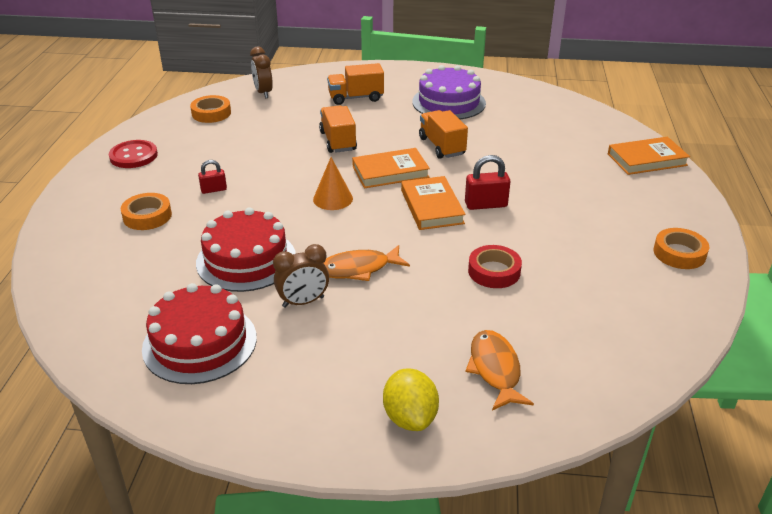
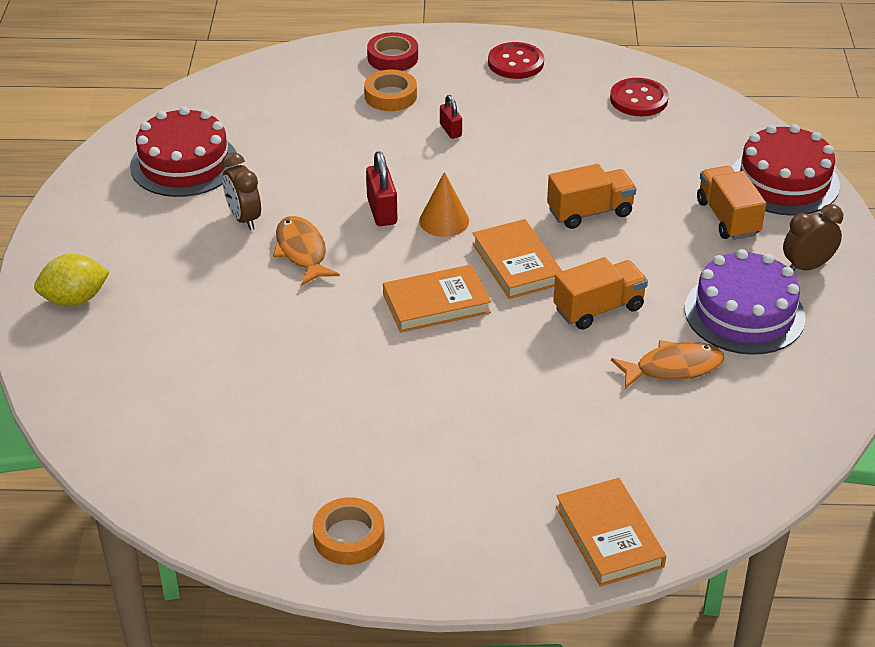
camera: 85 degrees right, 5 degrees up
orange tape [190,95,231,123] -> red button [610,78,668,116]
red cake [196,207,296,292] -> red cake moved to [732,124,840,216]
brown clock [250,47,273,98] -> brown clock moved to [783,204,843,271]
red padlock [465,155,510,210] -> red padlock moved to [366,151,397,226]
orange fish [465,330,534,411] -> orange fish moved to [611,340,724,389]
red tape [468,245,522,288] -> red tape moved to [367,32,418,71]

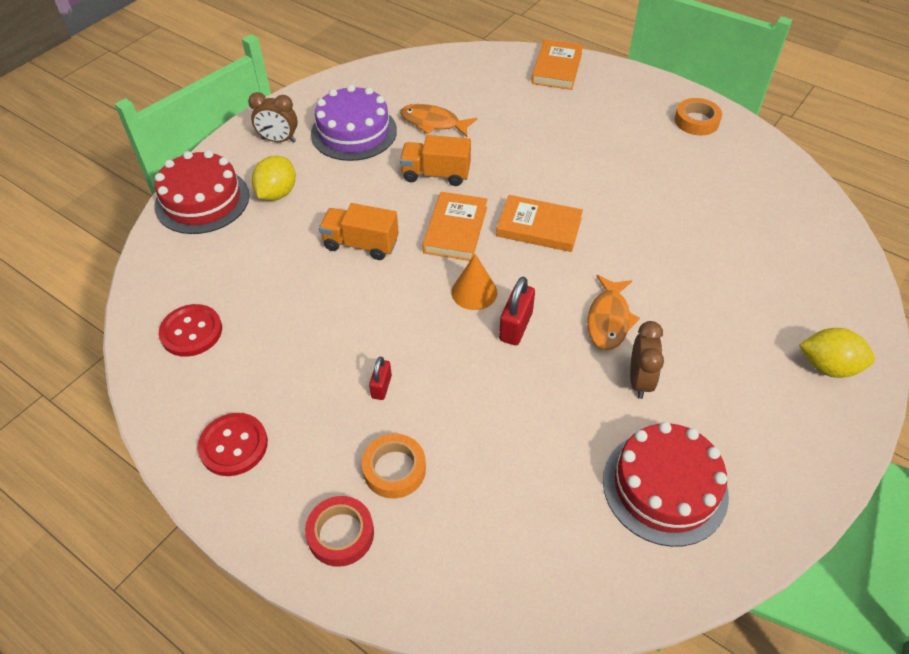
camera: 145 degrees left, 10 degrees up
orange truck [697,166,766,240] -> yellow lemon [252,156,296,201]

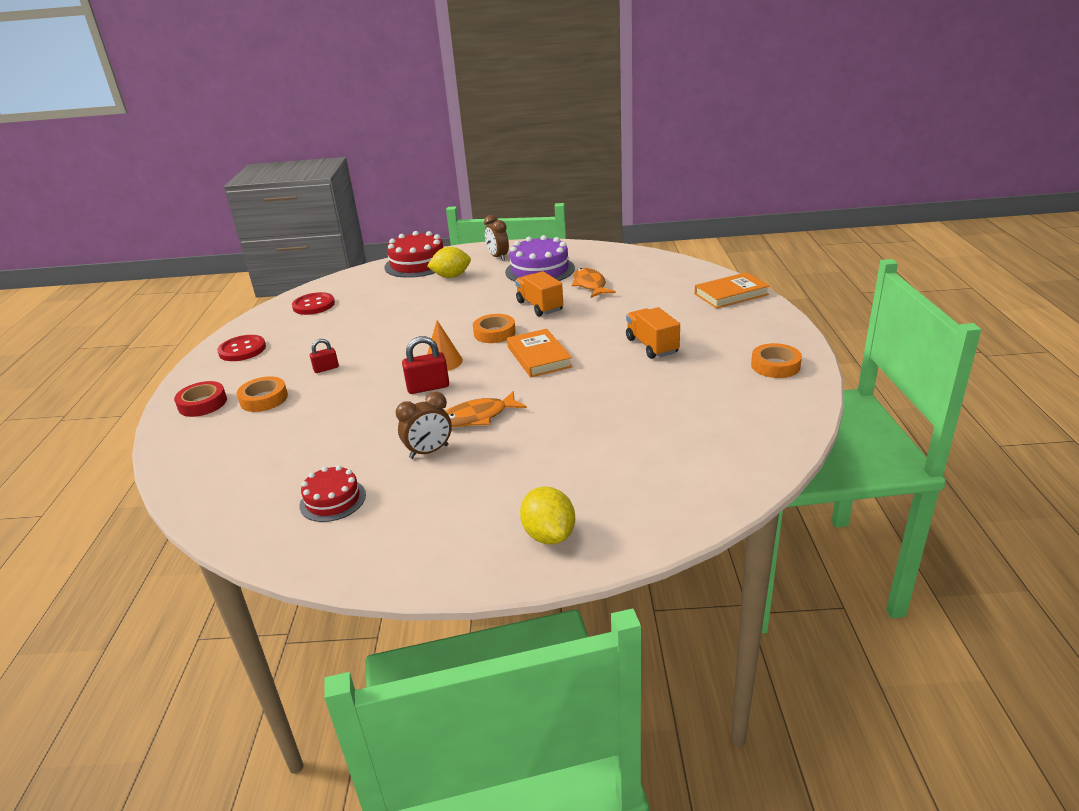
camera: 55 degrees right, 20 degrees down
orange truck [319,203,399,260] -> orange truck moved to [626,307,680,359]
orange book [423,192,487,261] -> orange tape [473,314,516,343]
red cake [603,422,729,547] -> red cake [299,465,366,522], size x0.59

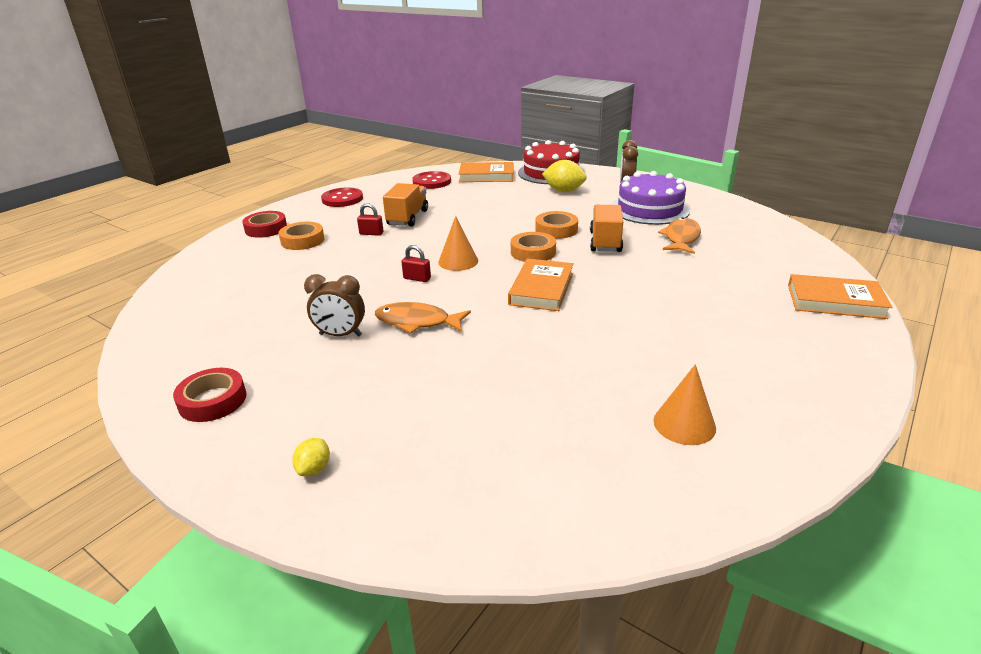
camera: 35 degrees right, 0 degrees up
red cake [299,465,366,522] -> none
red padlock [402,336,449,394] -> red padlock [401,245,431,282], size x0.62
yellow lemon [520,486,575,544] -> yellow lemon [292,438,330,476], size x0.54
orange truck [626,307,680,359] -> orange truck moved to [383,183,428,227]
orange tape [751,343,802,378] -> orange tape moved to [535,211,578,239]
none -> red tape [173,368,247,422]
none -> orange book [459,162,513,182]
none -> orange cone [653,364,716,445]

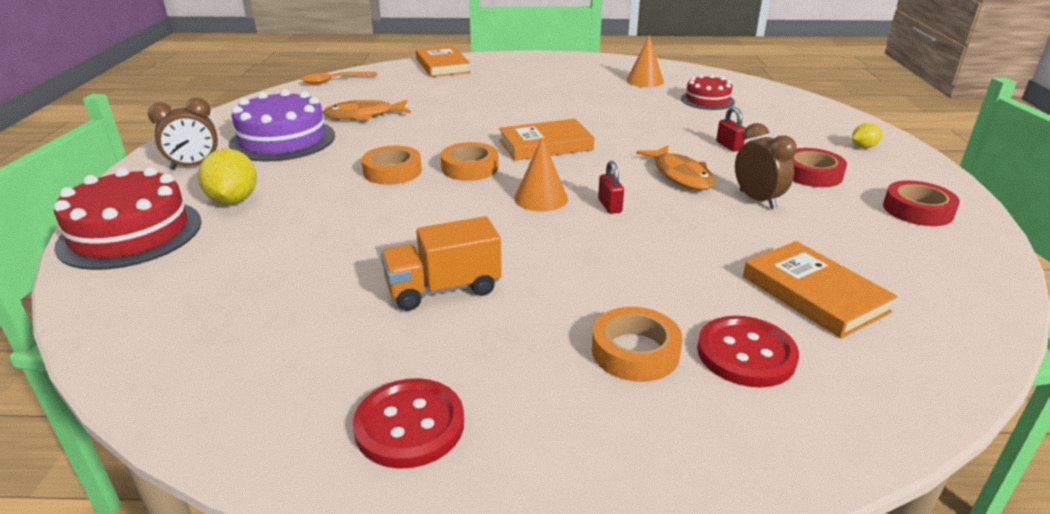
camera: 125 degrees left, 0 degrees up
red tape [242,211,287,238] -> red tape moved to [792,148,847,187]
red padlock [357,203,384,236] -> red padlock moved to [716,107,746,152]
red button [412,171,451,189] -> red button moved to [697,316,799,387]
orange book [459,162,513,182] -> orange book moved to [743,241,898,339]
orange truck [590,205,623,252] -> none
none -> orange spoon [301,72,378,85]
none -> red cake [681,75,735,110]

